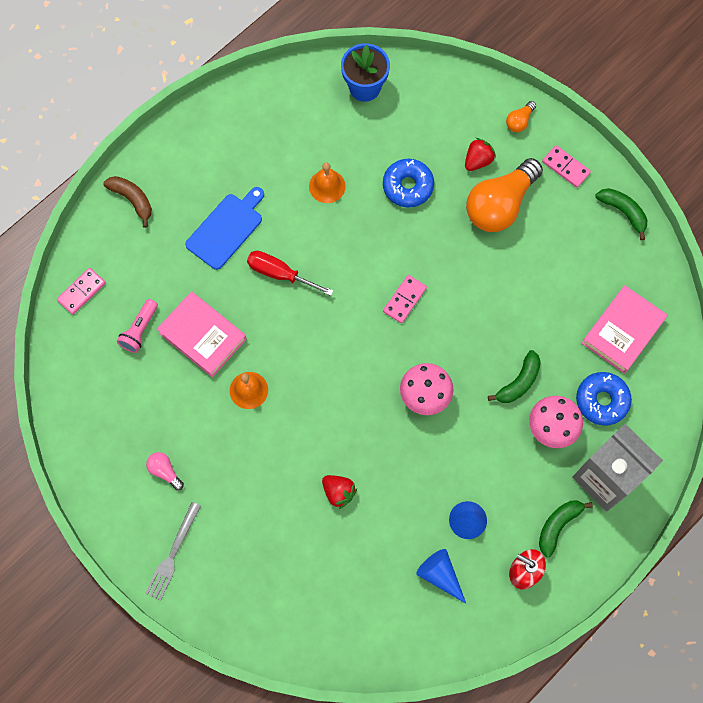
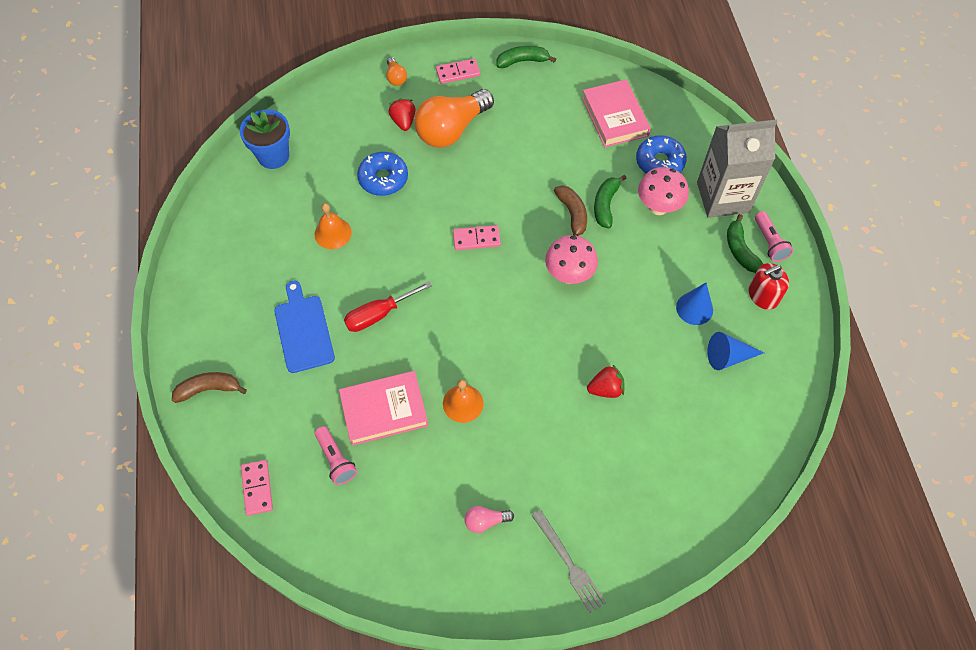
camera: 55 degrees left, 10 degrees down
pink domino [383,275,427,323] -> pink domino turned 75 degrees counterclockwise [453,225,501,250]
orange light bulb [466,158,543,232] -> orange light bulb turned 60 degrees clockwise [415,89,494,148]
green banana [488,350,541,403] -> green banana turned 150 degrees counterclockwise [594,175,627,228]
none -> brown banana [554,185,587,236]
none -> pink flashlight [755,211,793,262]

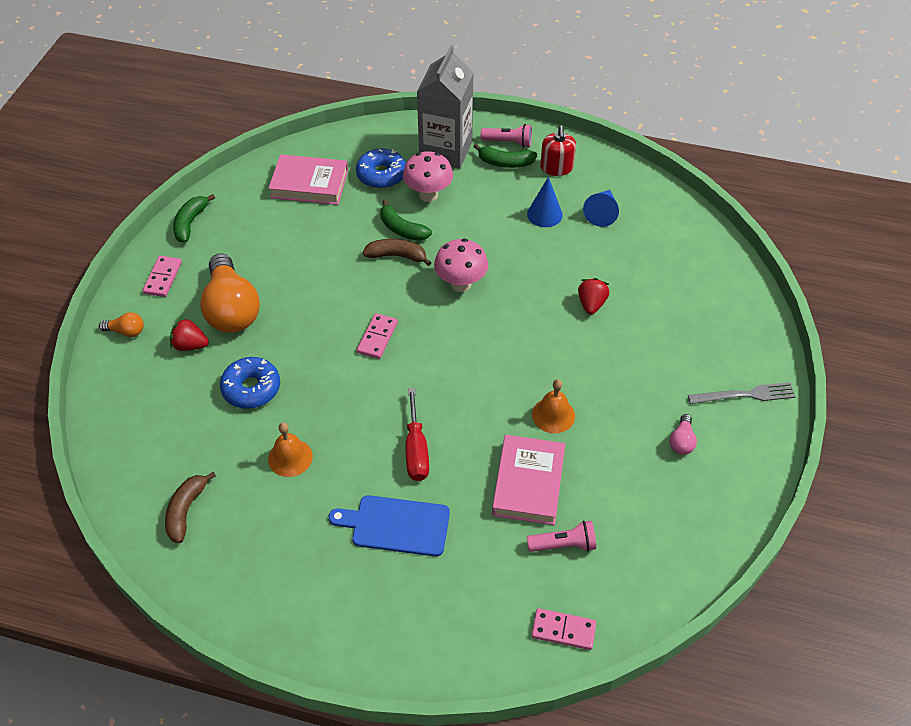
camera: 65 degrees left, 10 degrees down
brown banana [172,372,247,403] -> brown banana moved to [165,472,216,543]
blue flower pot [240,109,290,169] -> none

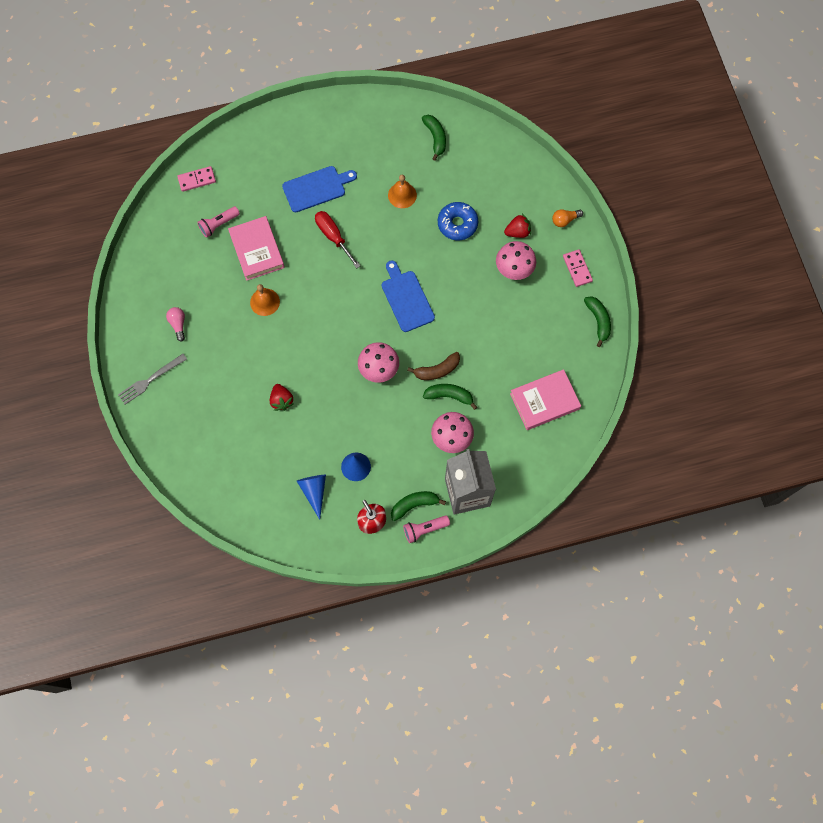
camera: 150 degrees right, 20 degrees up
brown banana [165,472,216,543] -> green banana [422,115,446,161]
orange light bulb [200,253,260,333] -> pink mushroom [496,241,536,280]
blue donut [356,148,406,189] -> none
pink domino [357,313,398,359] -> blue cutting board [382,260,435,332]

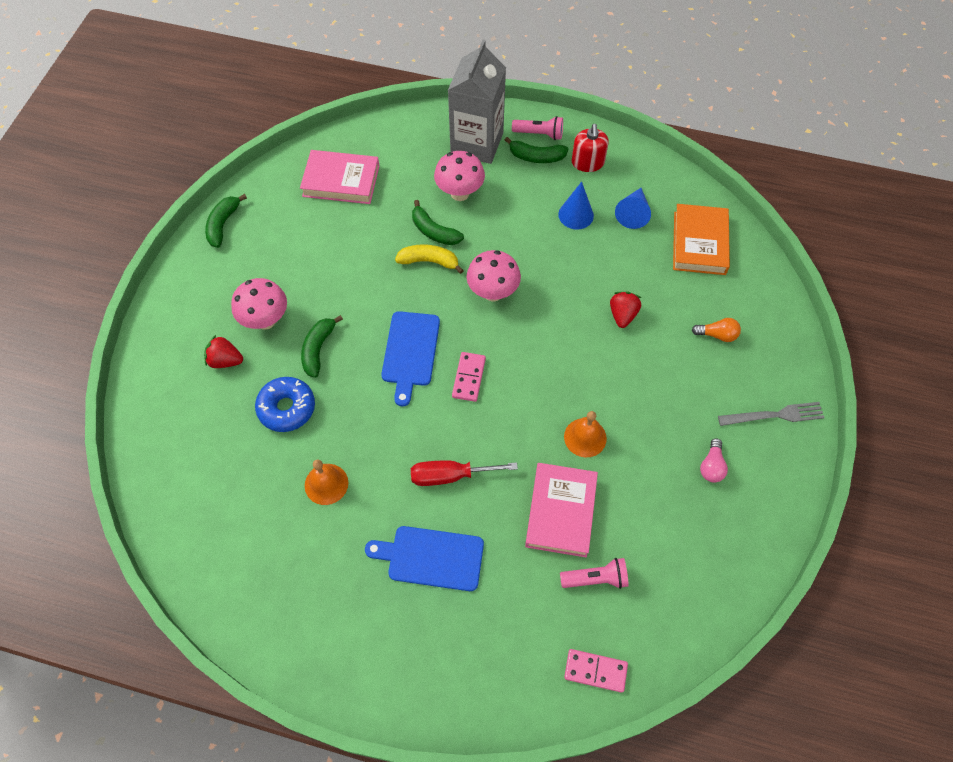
camera: 150 degrees left, 10 degrees down
red screwdriver [315,211,360,268] -> red screwdriver turned 90 degrees clockwise [411,460,518,486]
brown banana [407,352,460,380] -> yellow banana [395,244,464,274]
green banana [422,115,446,161] -> green banana moved to [301,315,343,378]
orange light bulb [552,209,583,227] -> orange light bulb moved to [692,318,741,342]
pink domino [563,249,593,287] -> pink domino moved to [452,352,486,402]
none -> orange book [673,204,730,275]

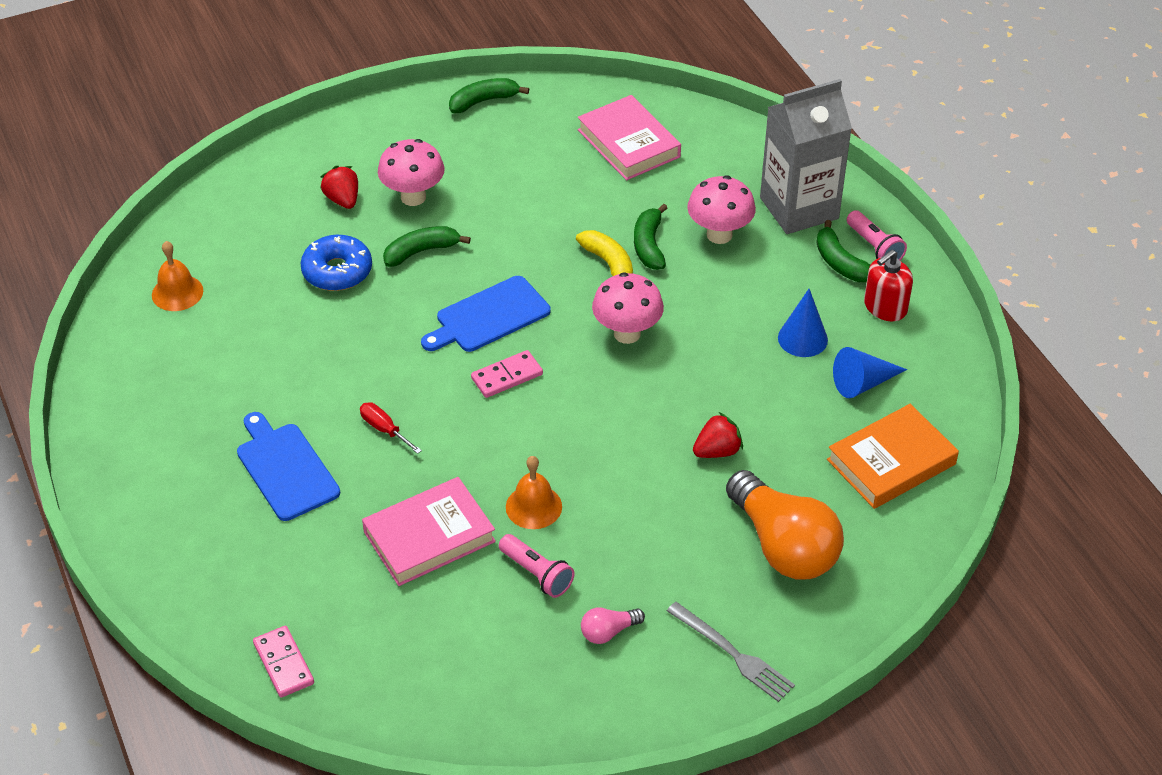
camera: 50 degrees right, 15 degrees down
orange bell [305,460,348,505] -> orange bell moved to [152,241,203,311]
red screwdriver [411,460,518,486] -> red screwdriver [360,402,422,454], size x0.63
pink flashlight [560,558,629,589] -> pink flashlight moved to [499,534,574,598]
orange light bulb [692,318,741,342] -> orange light bulb [726,470,844,580], size x2.33

